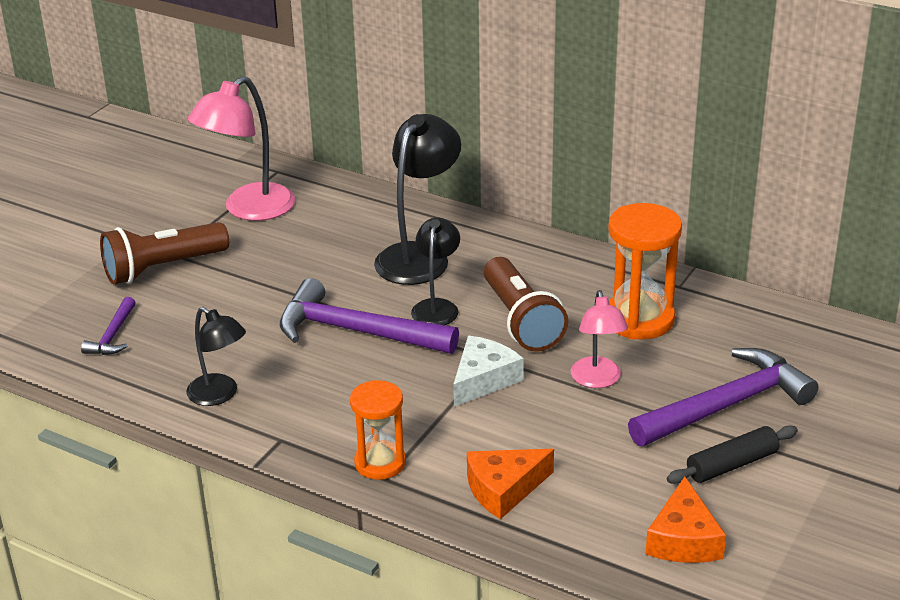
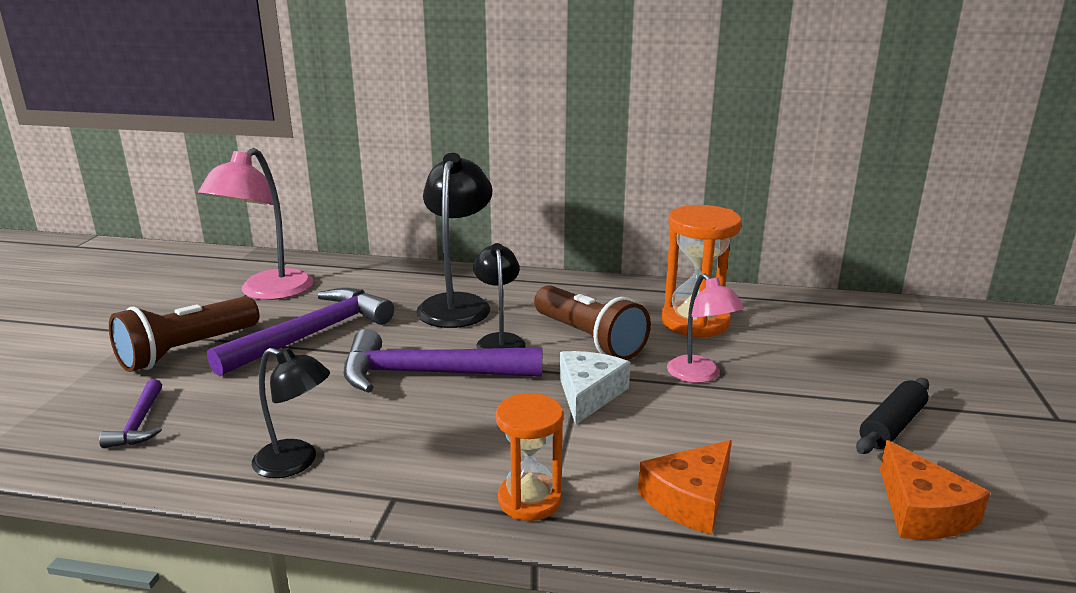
camera: 20 degrees left, 10 degrees down
purple hammer [628,348,818,446] -> purple hammer moved to [207,288,394,376]

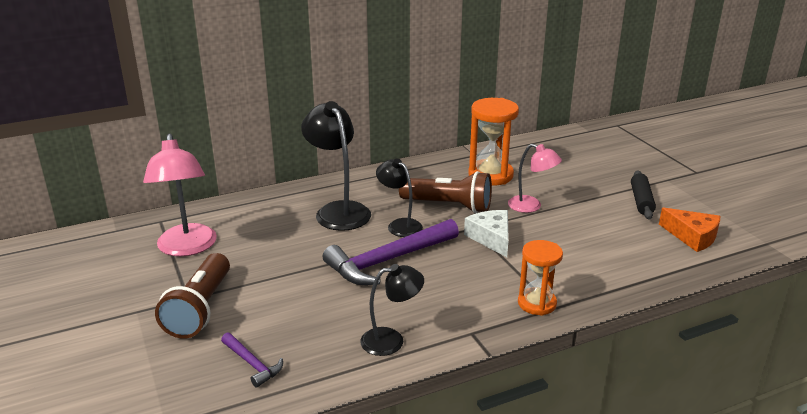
camera: 35 degrees left, 5 degrees up
purple hammer [207,288,394,376] -> none
orange cheese [638,440,732,535] -> none

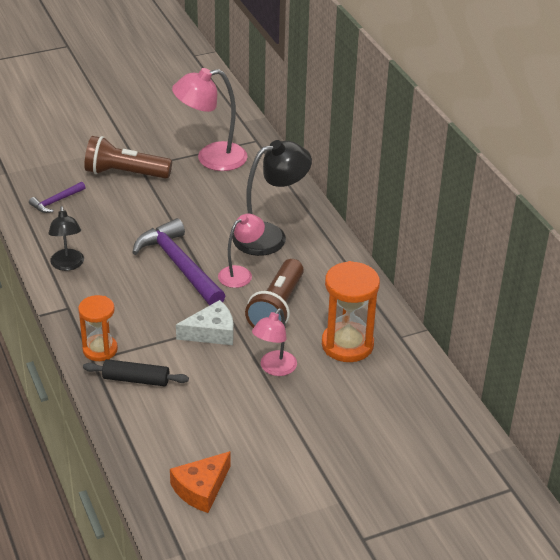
camera: 90 degrees right, 10 degrees up
black lamp [376,159,423,237] -> pink lamp [218,214,265,288]
black rolling pin [631,170,656,219] -> black rolling pin moved to [83,359,189,386]

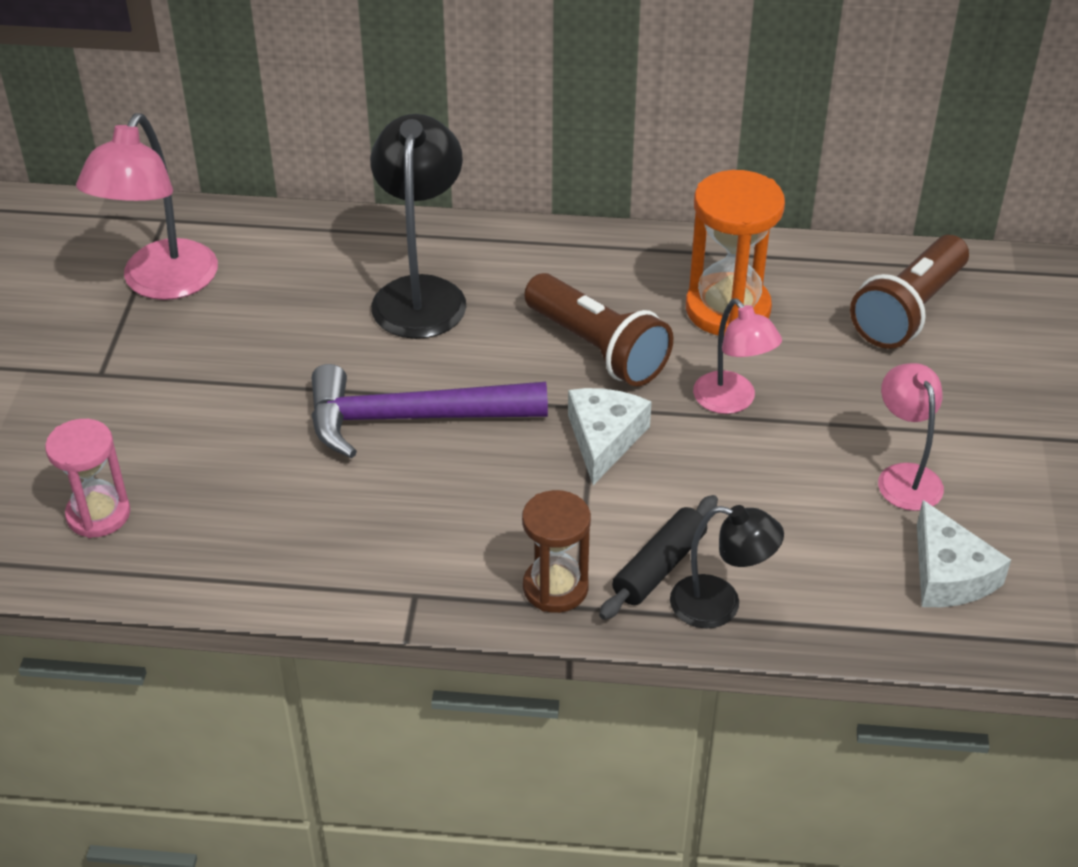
camera: 60 degrees left, 5 degrees up
purple hammer [29,182,86,213] -> pink hourglass [45,419,130,538]
black lamp [48,206,84,271] -> black lamp moved to [670,505,784,629]
orange hourglass [78,295,118,361] -> brown hourglass [522,490,591,613]
brown flashlight [84,136,172,179] -> brown flashlight moved to [850,235,969,349]
orange cheese [170,451,231,513] -> white cheese [917,500,1011,607]
pink lamp [218,214,265,288] -> pink lamp moved to [878,363,944,511]

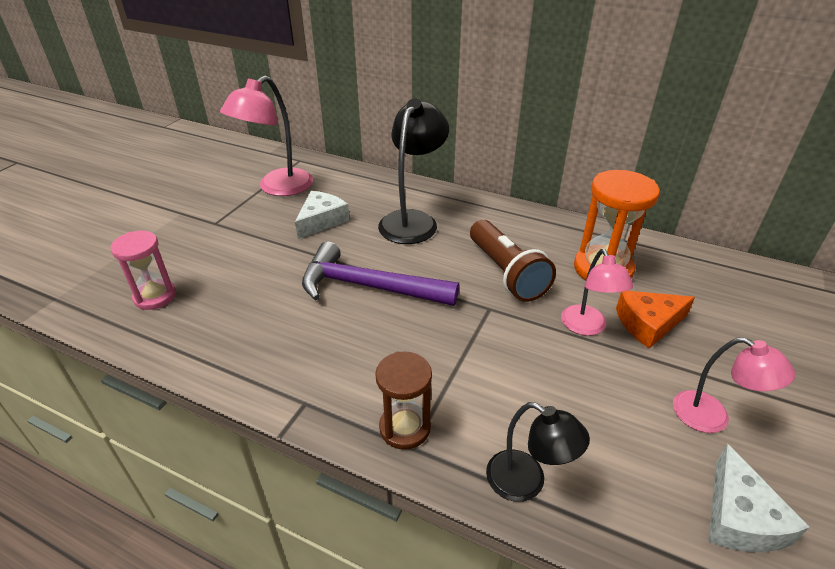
camera: 20 degrees right, 5 degrees down
white cheese [568,388,652,485] -> white cheese moved to [295,191,350,239]
black rolling pin [599,495,718,620] -> none
brown flashlight [850,235,969,349] -> none
pink lamp [878,363,944,511] -> pink lamp turned 120 degrees clockwise [673,337,795,433]
none -> orange cheese [616,291,695,349]

